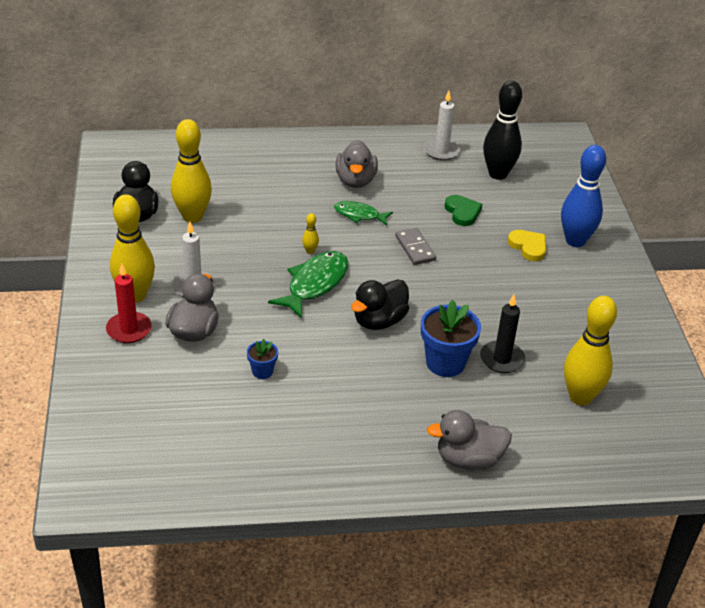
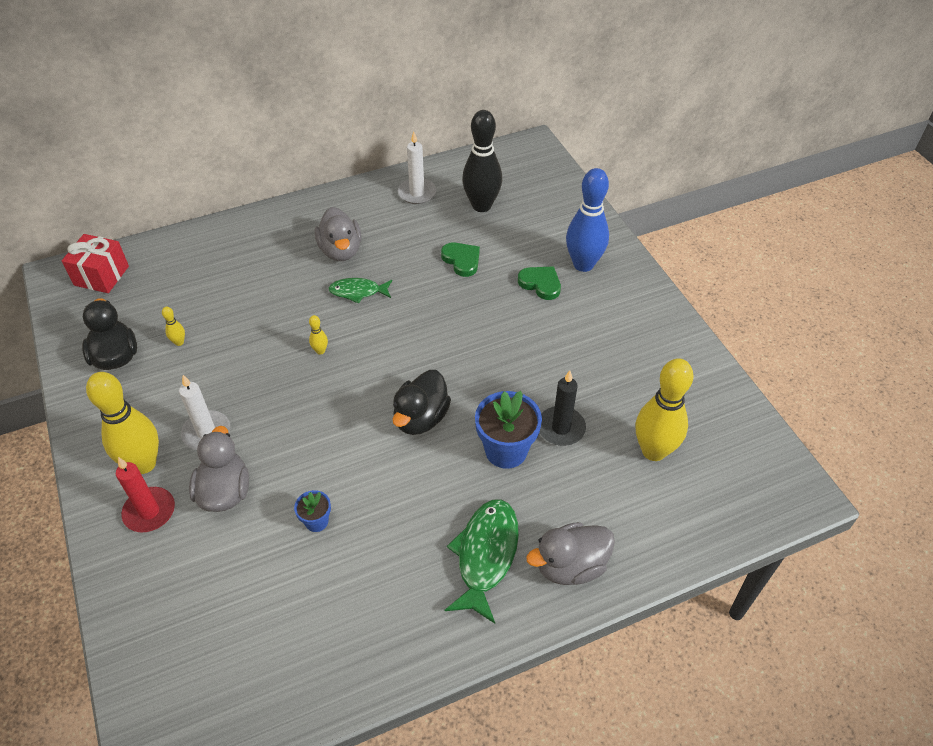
camera: 15 degrees left, 10 degrees up
yellow bowling pin [171,119,212,223] -> yellow bowling pin [162,307,185,346], size x0.40
green fish [268,251,348,319] -> green fish moved to [444,499,519,624]
grey domino [395,228,436,265] -> none
yellow heart [508,230,546,261] -> green heart [518,266,561,300]
none -> red gift [62,234,129,293]

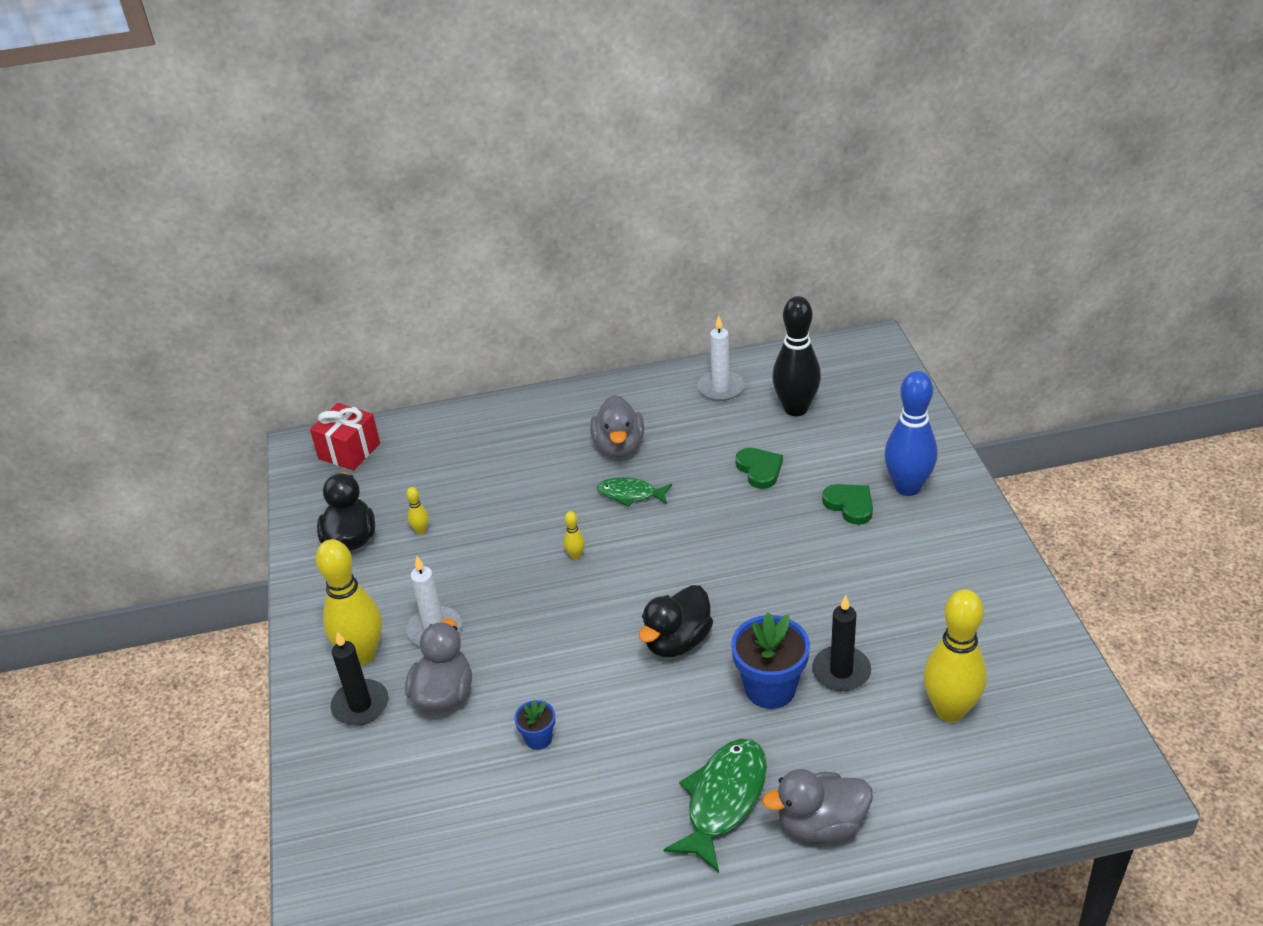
camera: 15 degrees right, 10 degrees down
red candle [116,457,175,532] -> black candle [330,631,389,726]

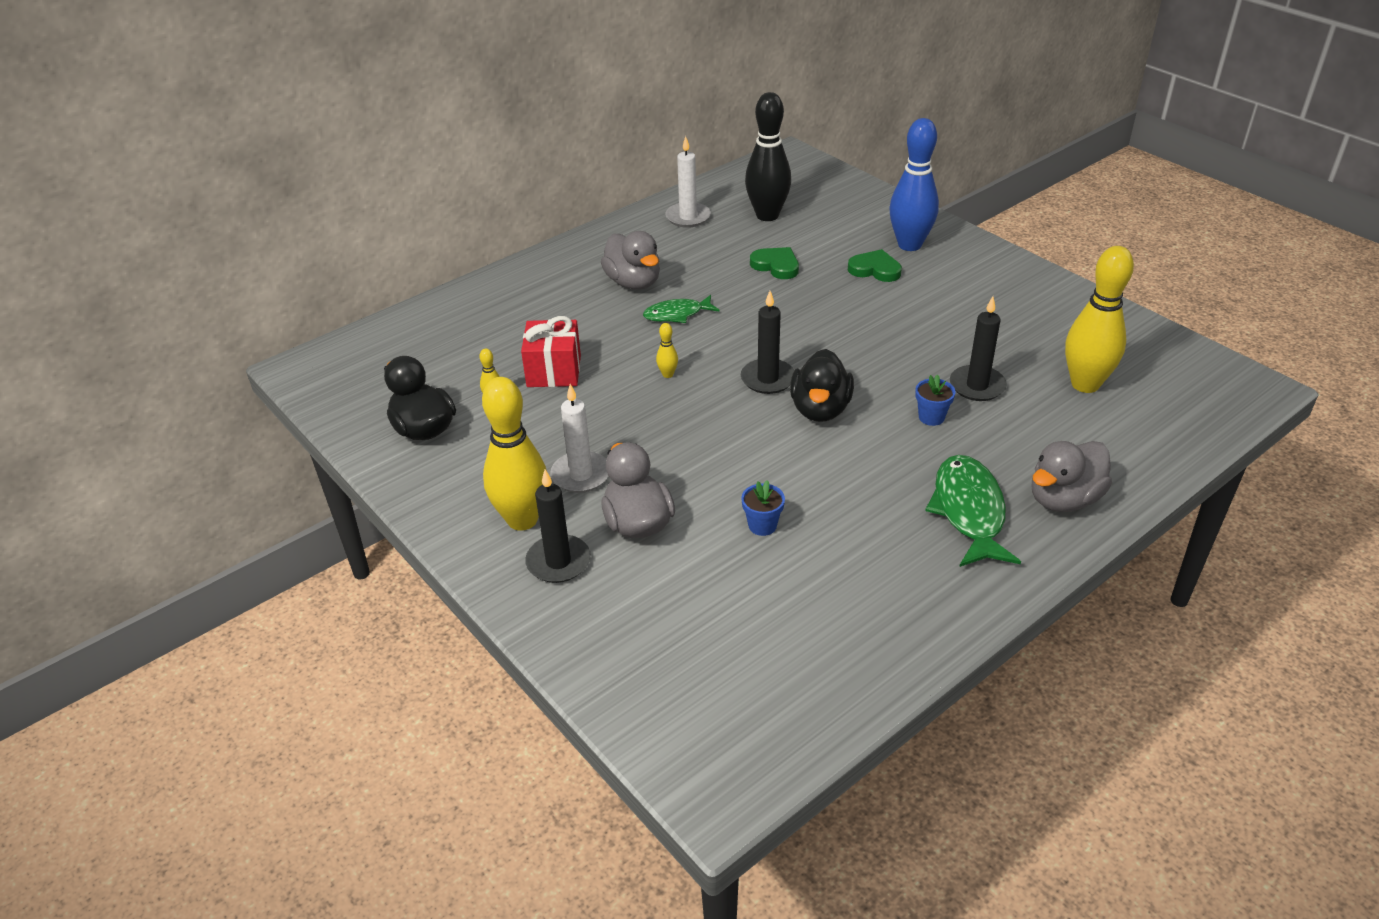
camera: 30 degrees left, 0 degrees up
red gift [310,403,380,471] -> red gift moved to [521,316,581,387]
blue flower pot [731,612,810,709] -> blue flower pot [915,374,956,426], size x0.52
none -> black candle [741,291,795,394]

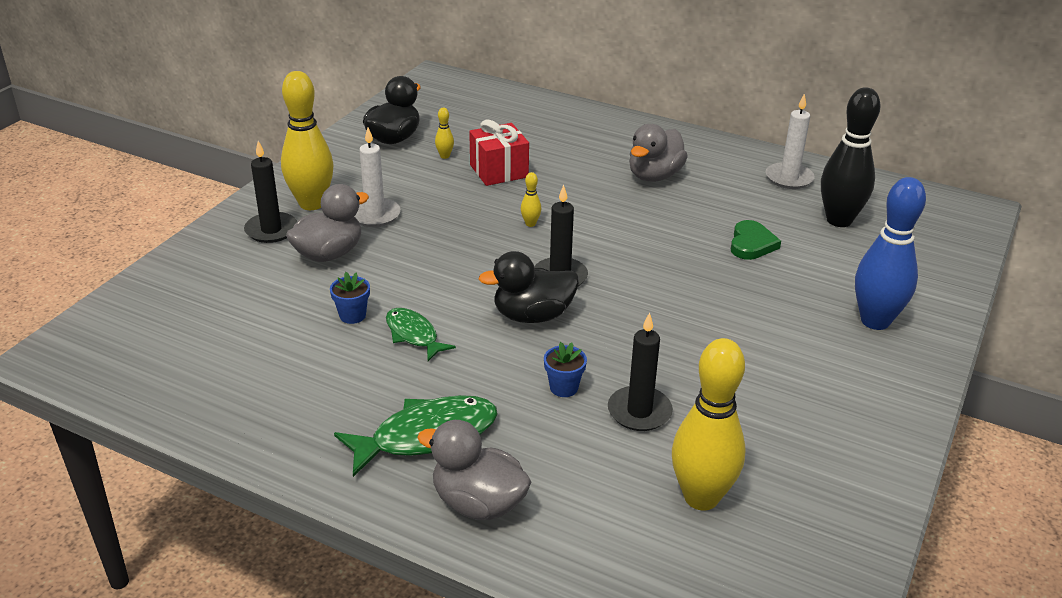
camera: 65 degrees right, 5 degrees down
green fish [643,295,720,323] -> green fish moved to [386,308,456,361]
green heart [848,249,902,282] -> none

